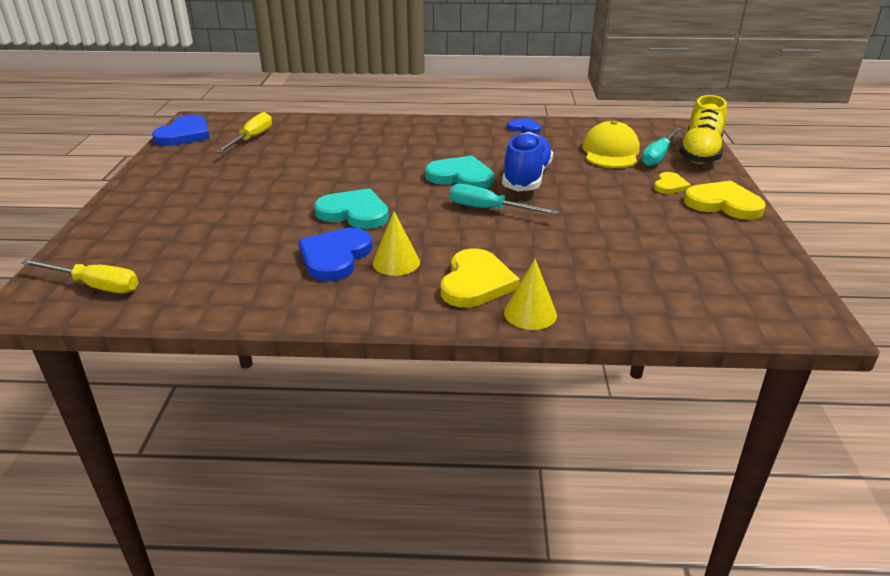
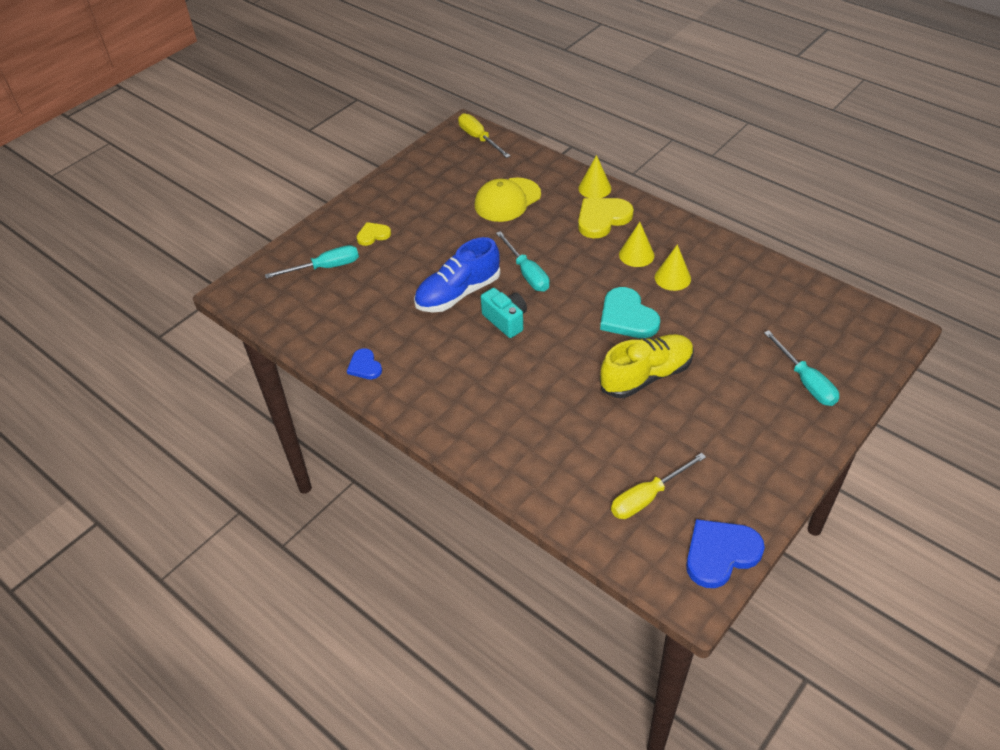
camera: 140 degrees left, 15 degrees up
yellow screwdriver [21,259,138,293] -> yellow screwdriver moved to [458,113,510,158]
blue heart [298,228,373,281] -> yellow cone [655,244,691,291]
turquoise heart [425,156,494,189] -> turquoise camera [481,288,527,338]
yellow cap [582,120,640,168] -> yellow cap moved to [474,178,541,222]
yellow shoe [679,95,727,164] -> yellow shoe moved to [600,334,694,398]
yellow heart [684,181,766,220] -> none
none -> turquoise screwdriver [764,330,839,406]

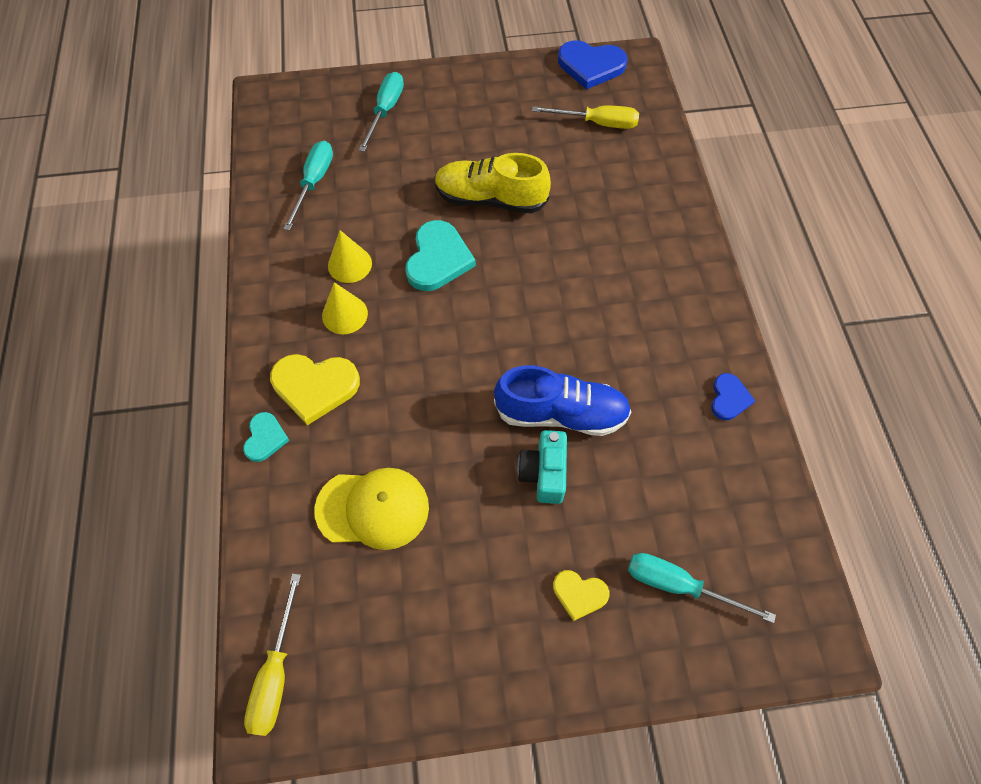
camera: 140 degrees left, 15 degrees up
turquoise camera [481,288,527,338] -> turquoise camera moved to [517,430,567,504]
turquoise screwdriver [496,231,550,291] -> turquoise screwdriver moved to [283,141,333,231]
yellow cone [579,155,611,198] -> turquoise heart [243,412,290,462]

